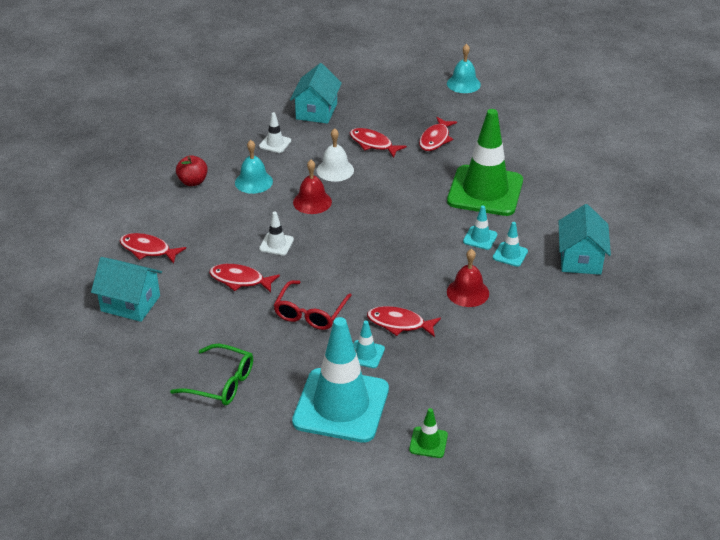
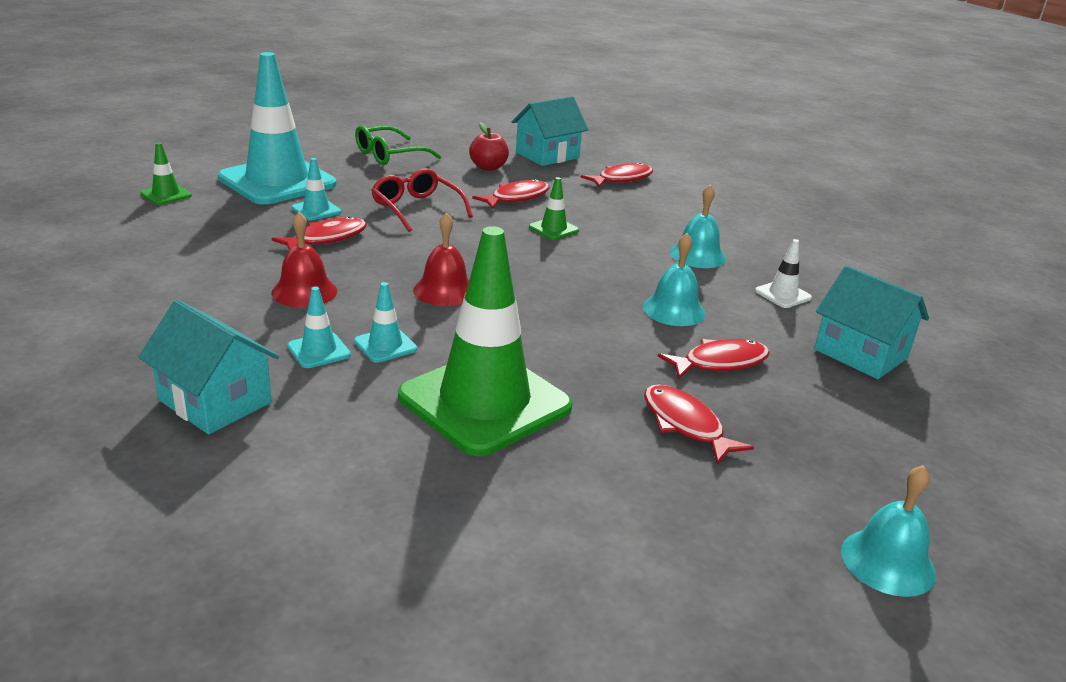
camera: 120 degrees right, 10 degrees down
red apple [176,155,208,186] -> red apple moved to [469,122,509,171]
white traffic cone [259,212,294,255] -> green traffic cone [529,177,579,240]
red bell [293,160,332,214] -> red bell moved to [413,212,469,306]
white bell [317,128,354,182] -> turquoise bell [643,233,706,326]

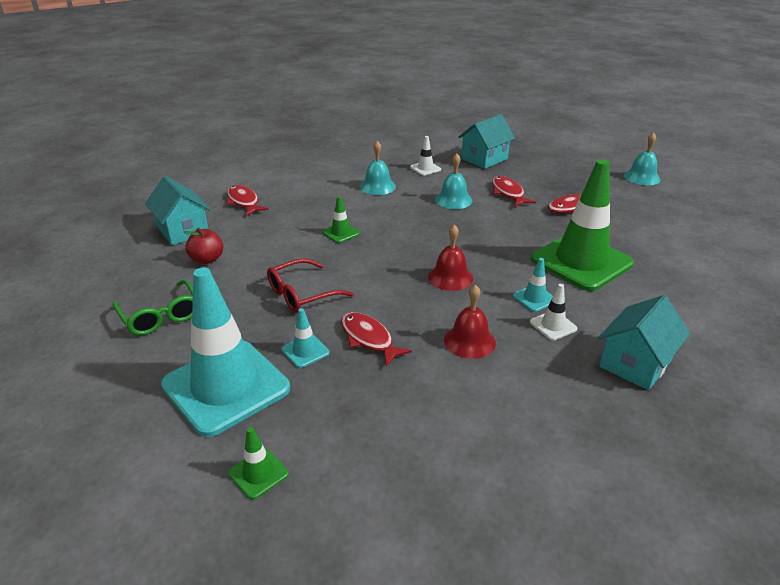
camera: 85 degrees left, 5 degrees up
turquoise traffic cone [287,287,351,368] -> white traffic cone [530,284,577,341]
red fish [472,179,549,209] -> none

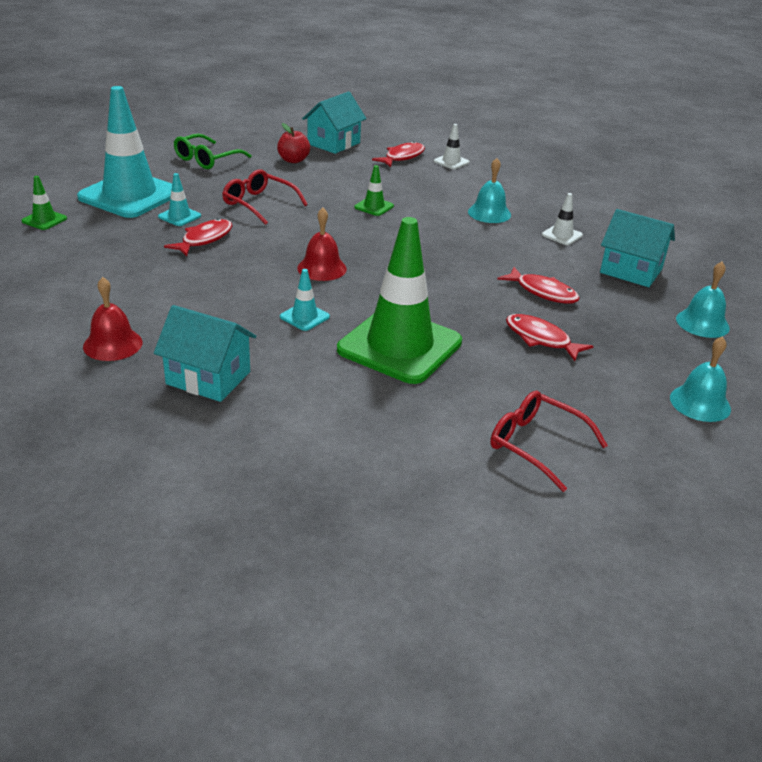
camera: 70 degrees right, 0 degrees up
turquoise bell [435,153,472,209] -> turquoise bell moved to [676,262,730,338]
red bell [444,285,496,359] -> red bell moved to [83,277,142,361]
red fish [492,176,536,207] -> red fish turned 75 degrees clockwise [497,267,580,304]
white traffic cone [530,284,577,341] -> white traffic cone moved to [434,124,469,169]
none -> red glasses [490,391,608,492]

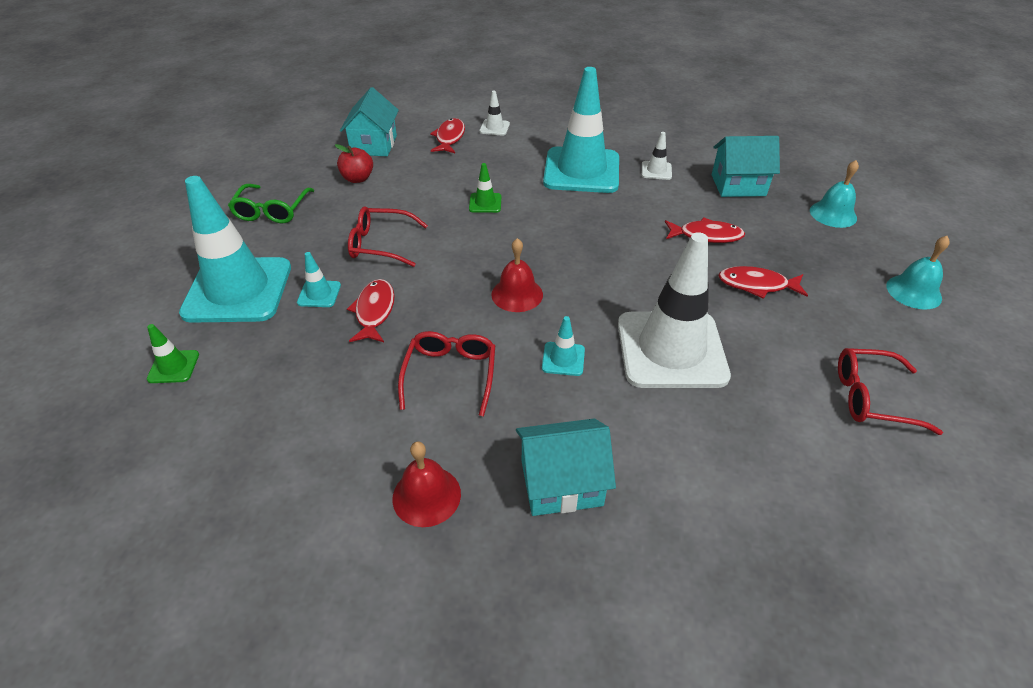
camera: 30 degrees left, 10 degrees up
green traffic cone [337,217,462,384] -> white traffic cone [618,232,731,388]
turquoise bell [468,158,511,223] -> turquoise traffic cone [543,67,619,193]
none -> red glasses [398,331,495,416]

